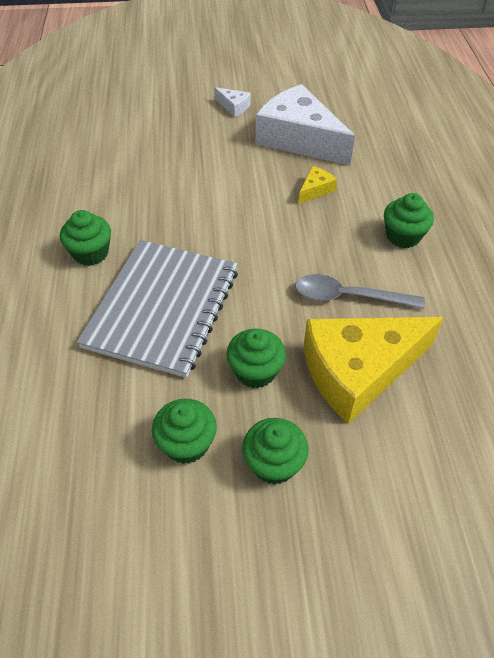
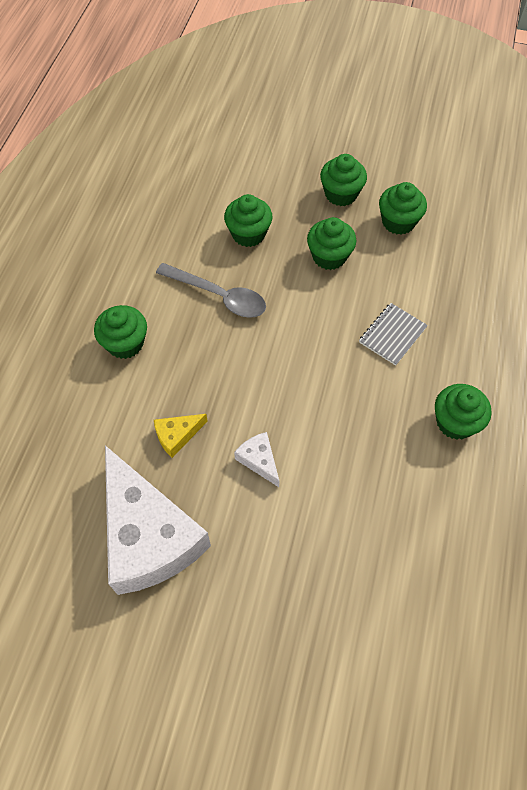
camera: 160 degrees left, 10 degrees up
grey notebook [77,240,238,378] -> grey notebook [359,303,428,366], size x0.42
white cheese [214,87,251,117] -> white cheese moved to [234,432,279,487]
yellow cheese [303,317,444,424] -> green cupcake [224,194,272,247]

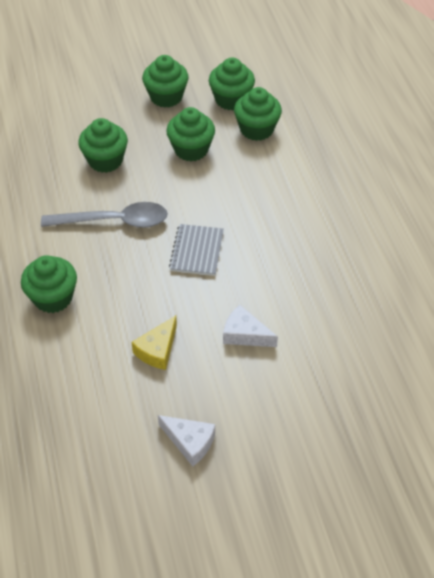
camera: 30 degrees left, 10 degrees down
white cheese [105,446,211,595] -> white cheese [158,415,215,467], size x0.41
grey notebook [359,303,428,366] -> grey notebook moved to [169,224,224,276]
green cupcake [435,384,492,440] -> green cupcake moved to [234,87,282,141]

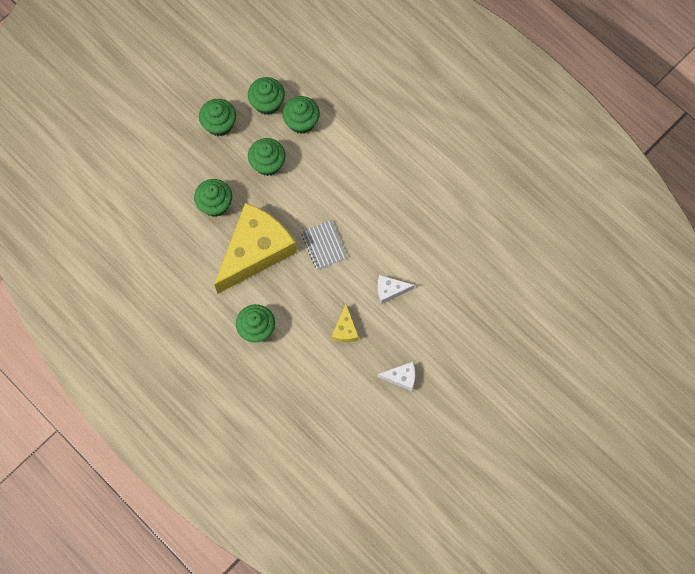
camera: 30 degrees left, 20 degrees up
grey spoon [41,202,168,228] -> yellow cheese [214,203,297,294]

